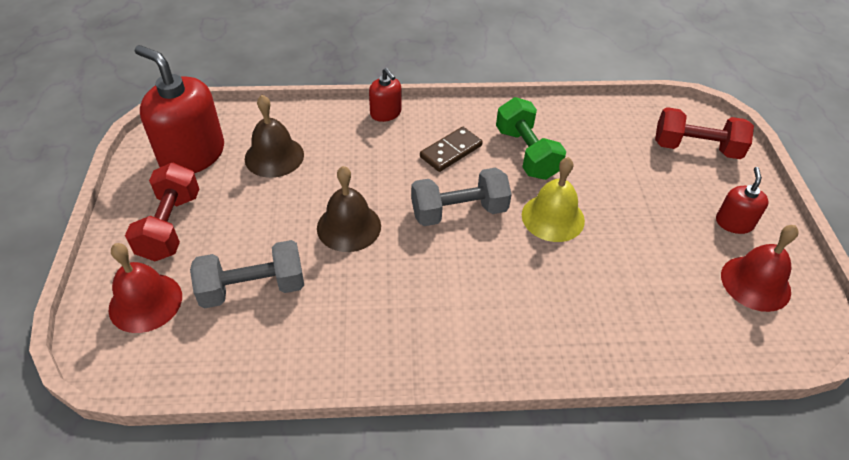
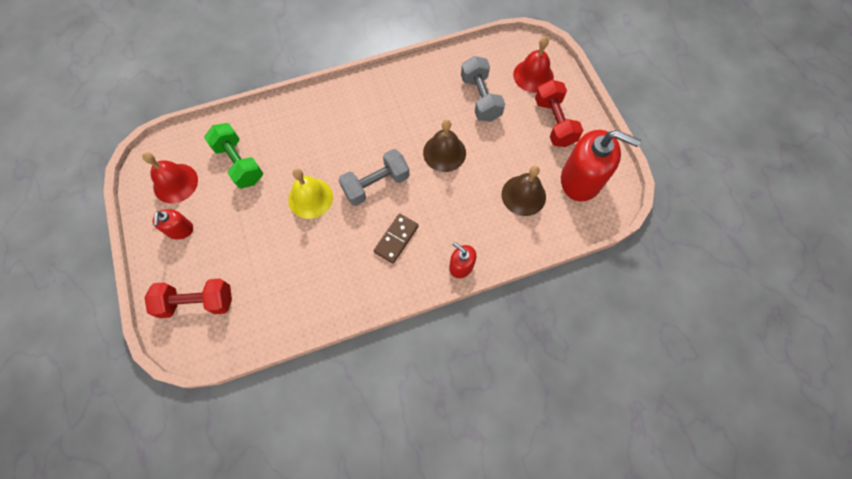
camera: 165 degrees right, 20 degrees up
grey dumbbell [190,240,304,309] -> grey dumbbell turned 75 degrees counterclockwise [461,56,505,122]
green dumbbell [496,97,566,180] -> green dumbbell moved to [204,123,263,189]

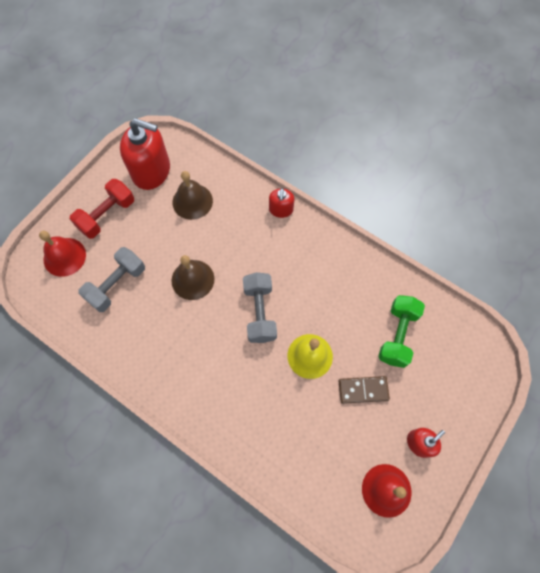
camera: 125 degrees left, 0 degrees up
red dumbbell [145,279,232,318] -> none
green dumbbell [204,123,263,189] -> green dumbbell moved to [378,295,425,368]
grey dumbbell [338,149,410,206] -> grey dumbbell turned 60 degrees clockwise [243,272,277,343]
brown domino [373,214,419,264] -> brown domino moved to [339,376,390,404]
red soap dispenser [561,130,641,201] -> red soap dispenser turned 120 degrees clockwise [120,118,170,190]

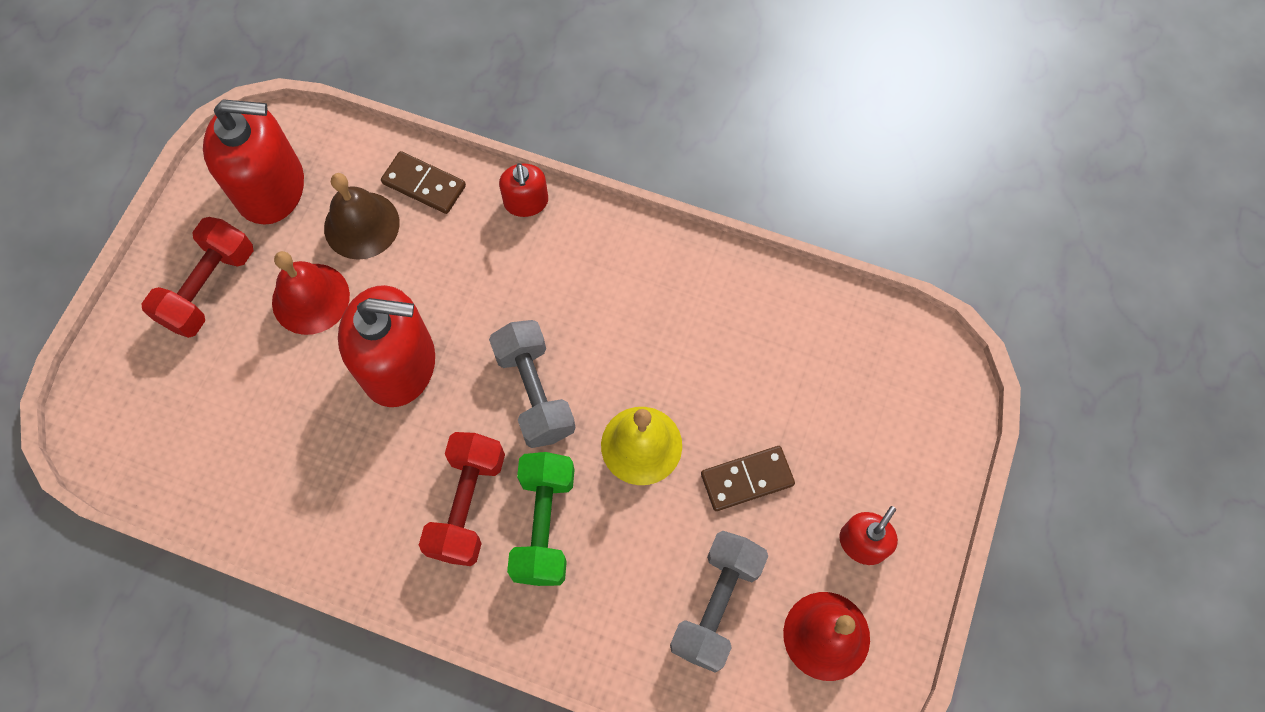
camera: 15 degrees left, 0 degrees up
red bell [39,231,86,277] -> red bell moved to [272,251,350,335]
grey dumbbell [78,247,145,312] -> grey dumbbell moved to [670,531,768,673]
brown bell [171,255,214,300] -> red soap dispenser [338,285,435,407]
green dumbbell [378,295,425,368] -> green dumbbell moved to [507,452,575,586]
none -> brown domino [381,151,466,214]
none -> red dumbbell [419,432,505,566]

